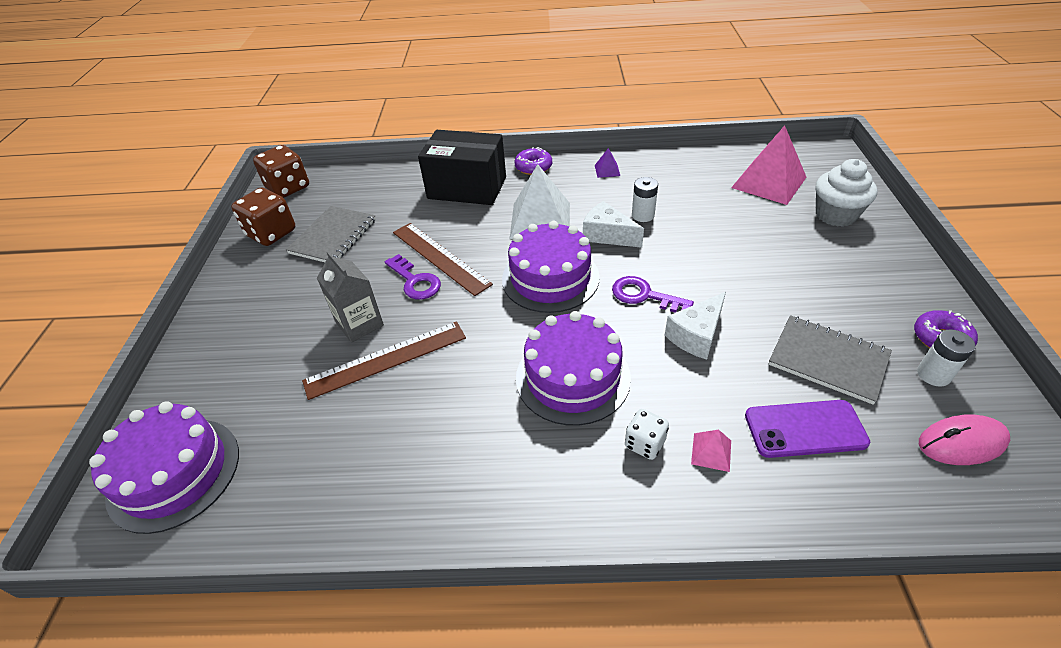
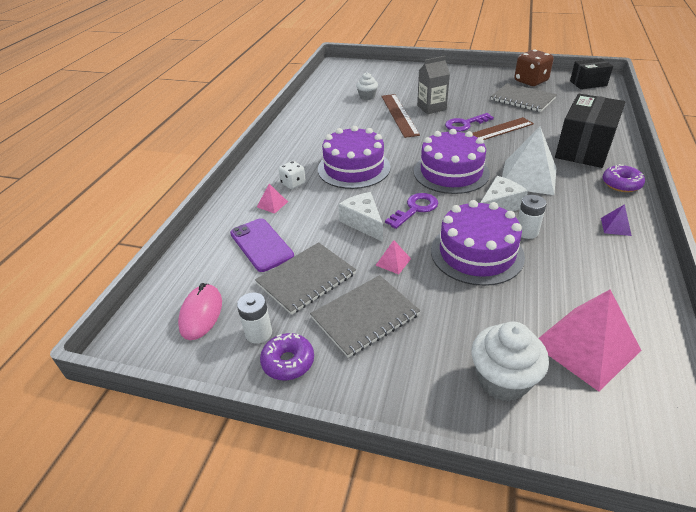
camera: 105 degrees right, 5 degrees down
purple cake [89,401,239,534] -> purple cake moved to [431,200,525,286]
brown dice [253,145,309,198] -> black box [570,58,613,89]
purple phone [745,400,870,458] -> purple phone turned 45 degrees counterclockwise [230,218,294,272]
none -> grey notebook [310,275,420,358]
none -> white cupcake [356,72,378,100]
none -> pink pyramid [375,240,411,274]

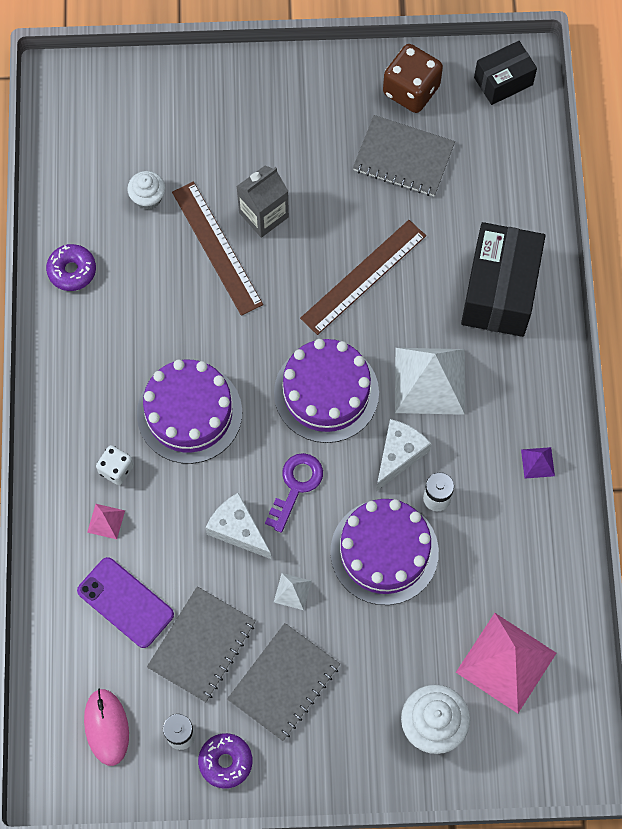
camera: 20 degrees left, 30 degrees up
pink pyramid [375,240,411,274] -> white pyramid [274,573,312,610]
purple key [445,113,494,132] -> none
purple donut [602,164,645,192] -> purple donut moved to [46,244,96,291]

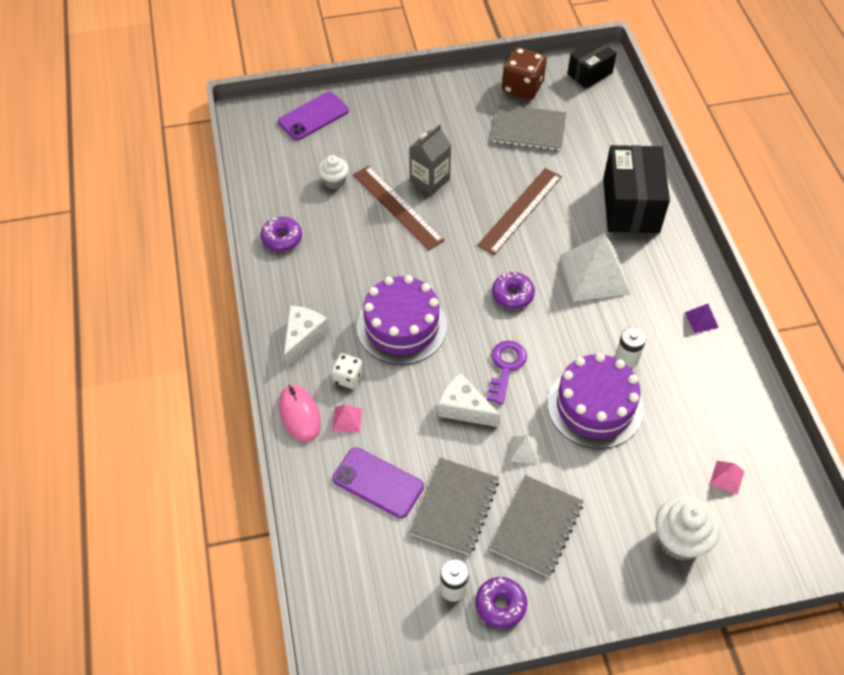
camera: 10 degrees left, 15 degrees down
pink mouse [84,688,129,766] -> pink mouse moved to [279,385,321,442]
purple cake [274,339,379,443] -> purple donut [492,272,535,309]
white cheese [376,419,431,491] -> white cheese moved to [284,306,329,368]
pink pyramid [456,613,556,713] -> pink pyramid [710,461,745,495], size x0.43
none -> purple phone [278,92,349,140]

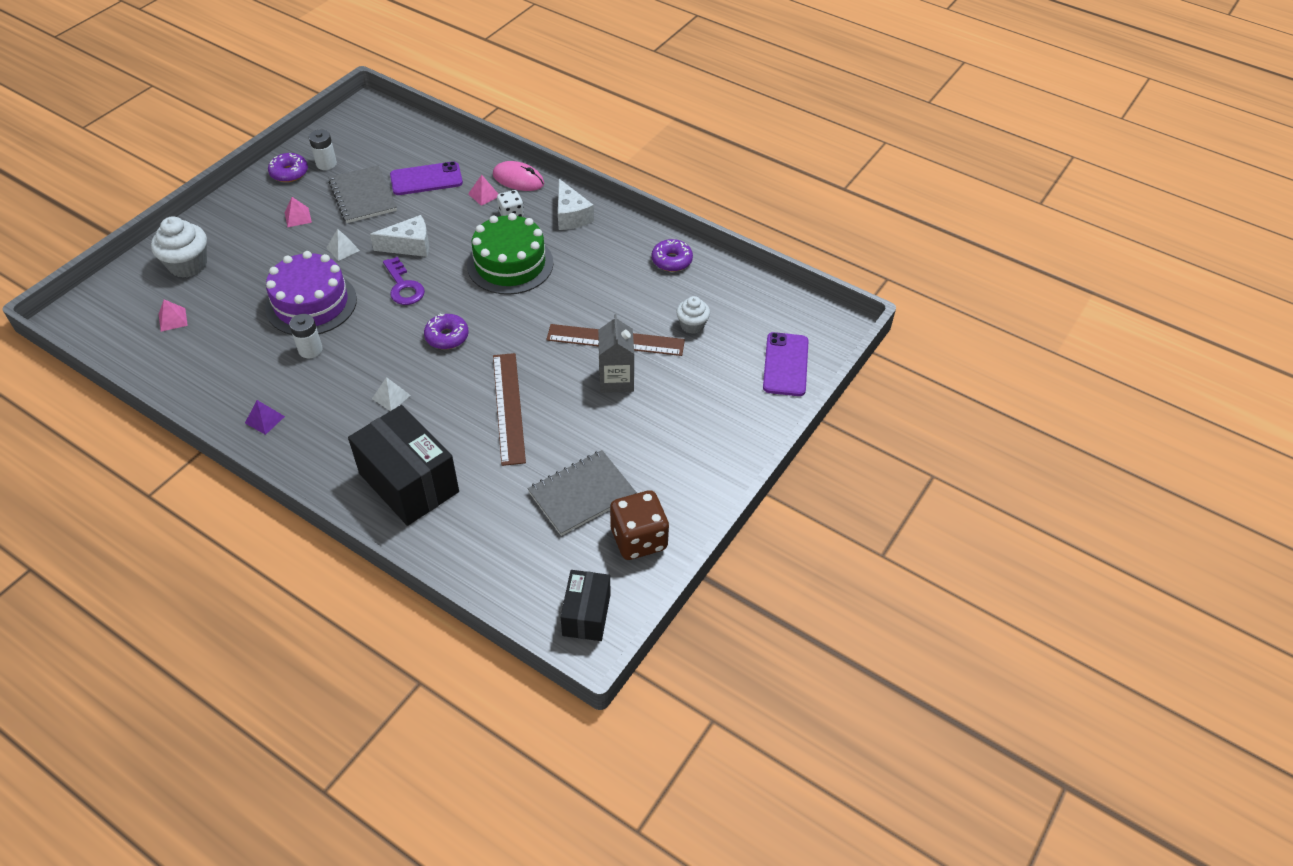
camera: 135 degrees right, 5 degrees down
purple cake [356,275,447,365] -> green cake [467,213,554,295]
grey notebook [489,475,583,577] -> pink pyramid [285,197,312,227]
white pyramid [560,234,631,301] -> white pyramid [372,377,411,411], size x0.43

